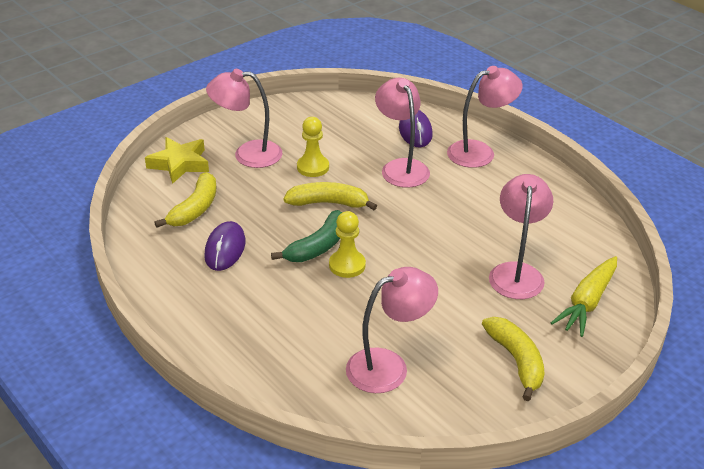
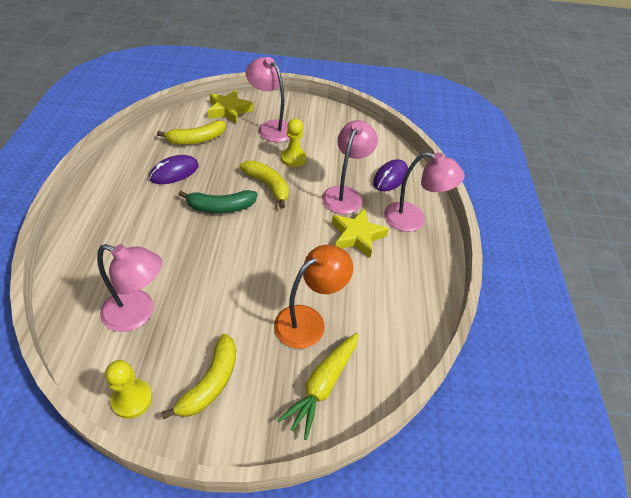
camera: 40 degrees right, 10 degrees up
yellow pawn [329,211,366,278] -> yellow pawn moved to [105,360,152,419]
pink lamp [489,174,553,299] -> orange lamp [274,245,353,349]
yellow carrot [551,256,617,337] -> yellow carrot turned 45 degrees counterclockwise [277,333,358,440]
none -> yellow star [332,208,389,258]

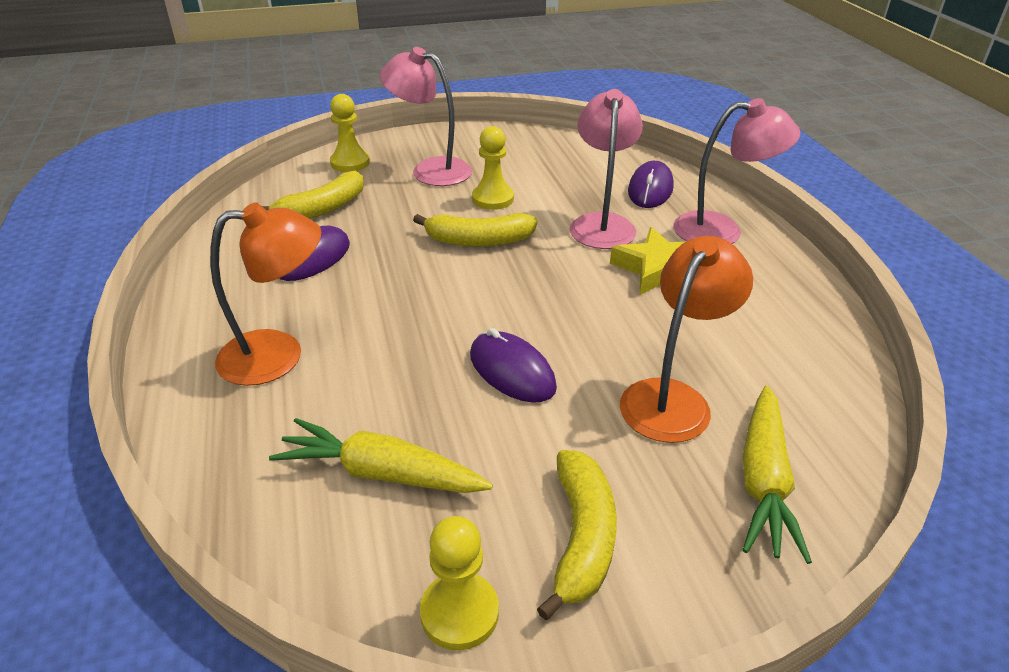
camera: 15 degrees left, 10 degrees down
pink lamp [97,244,162,332] -> yellow carrot [269,418,493,493]
green banana [179,190,258,213] -> none
yellow star [208,90,253,124] -> yellow pawn [330,94,370,172]
yellow banana [240,160,289,208] -> yellow banana turned 150 degrees clockwise [413,213,538,247]
none -> orange lamp [210,202,321,386]
none -> purple mouse [470,328,557,403]

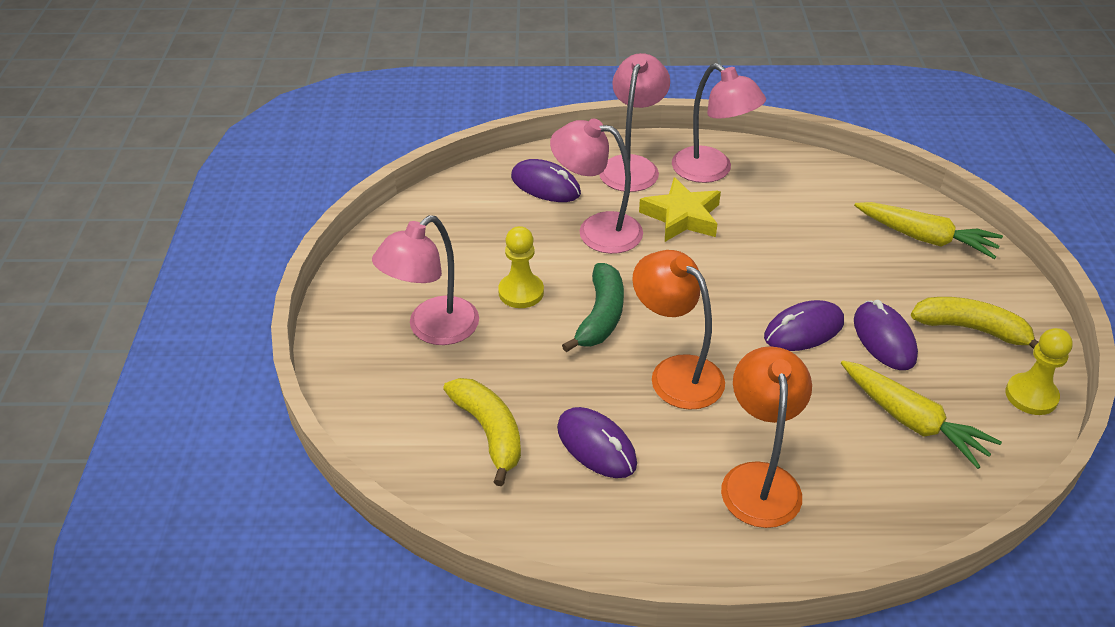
camera: 75 degrees left, 5 degrees up
yellow carrot [269,418,493,493] -> yellow carrot turned 75 degrees counterclockwise [841,360,1002,469]
yellow pawn [330,94,370,172] -> none
yellow banana [413,213,538,247] -> green banana [562,263,624,352]
orange lamp [620,236,753,443] -> orange lamp moved to [632,250,725,410]
none -> pink lamp [672,63,766,183]
none -> purple mouse [854,300,918,370]

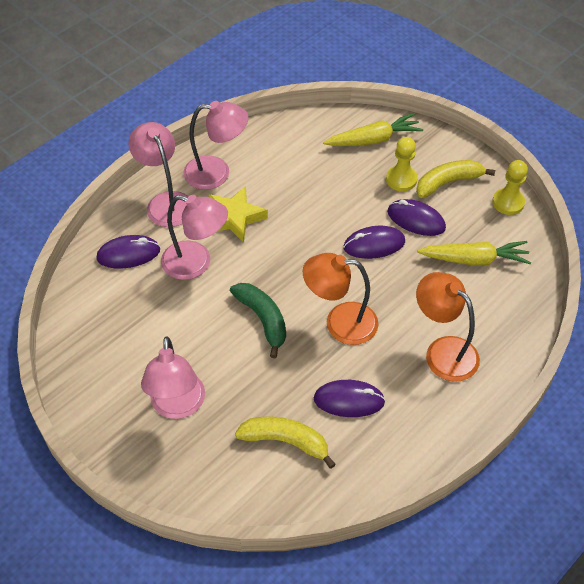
camera: 45 degrees left, 10 degrees up
yellow pawn [498,226,544,308] -> yellow pawn moved to [386,137,417,191]
pink lamp [550,118,643,254] -> pink lamp turned 135 degrees counterclockwise [161,195,228,280]
purple mouse [764,300,844,351] -> purple mouse turned 60 degrees clockwise [344,226,405,259]

